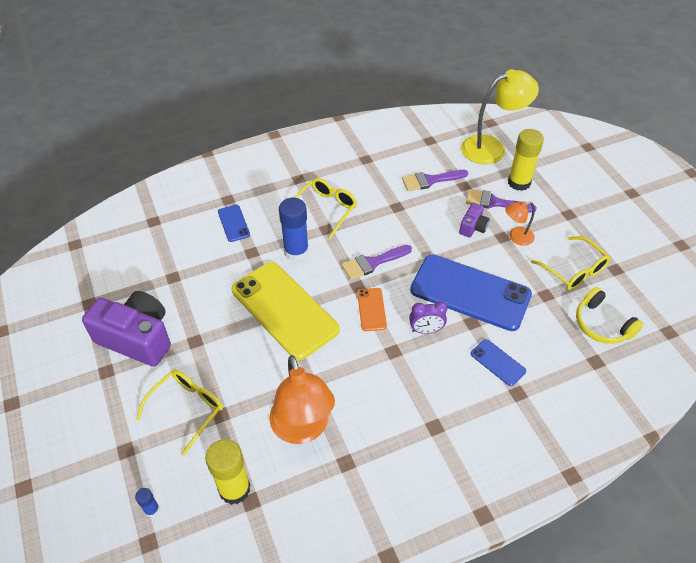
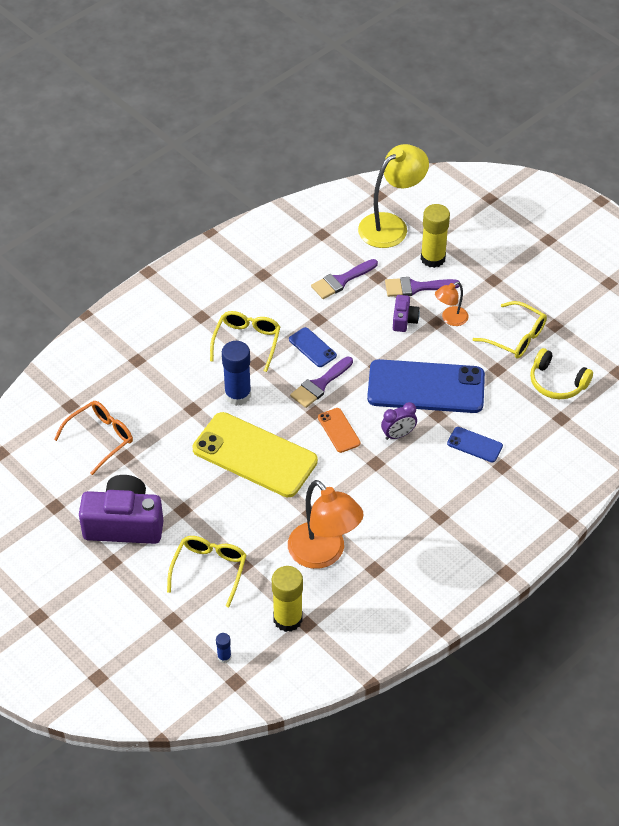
camera: 20 degrees left, 0 degrees up
blue phone [218,205,250,242] -> blue phone moved to [289,327,337,367]
none -> orange glasses [54,401,133,475]

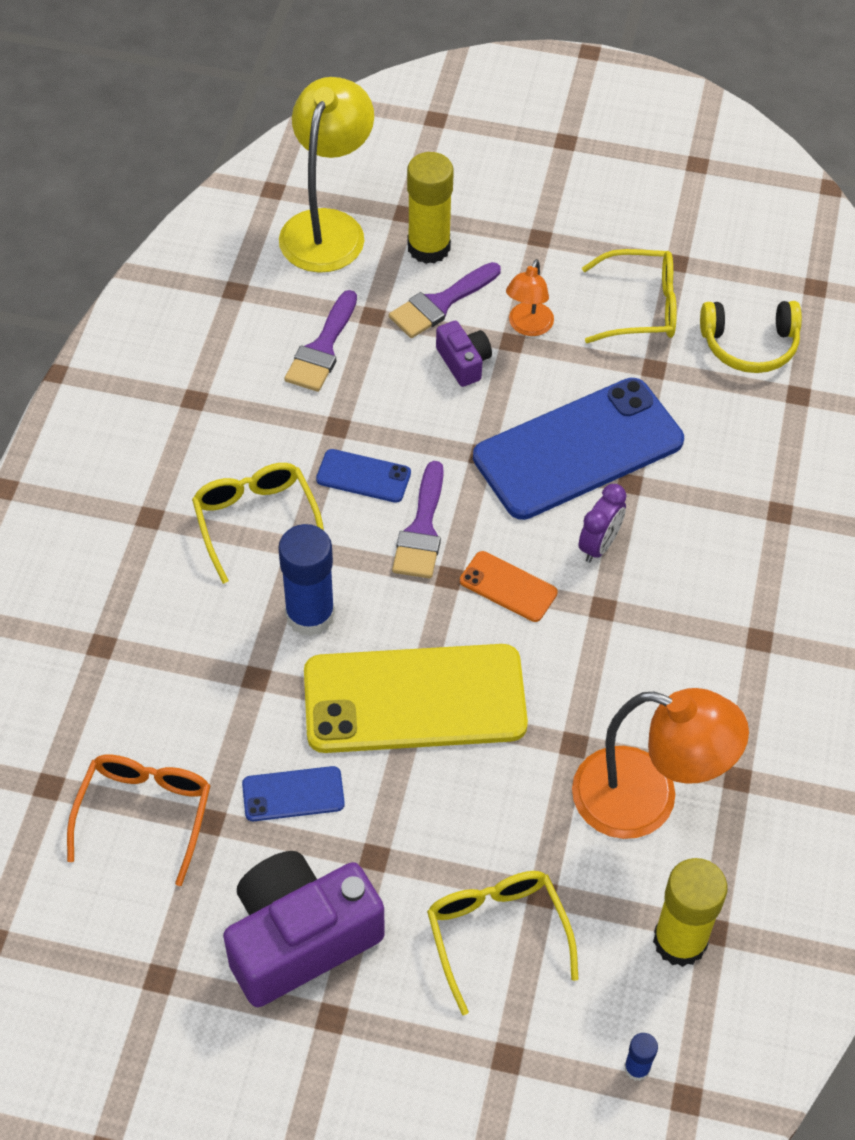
camera: 35 degrees left, 5 degrees up
blue phone [447,427,503,462] -> blue phone moved to [242,766,345,821]

